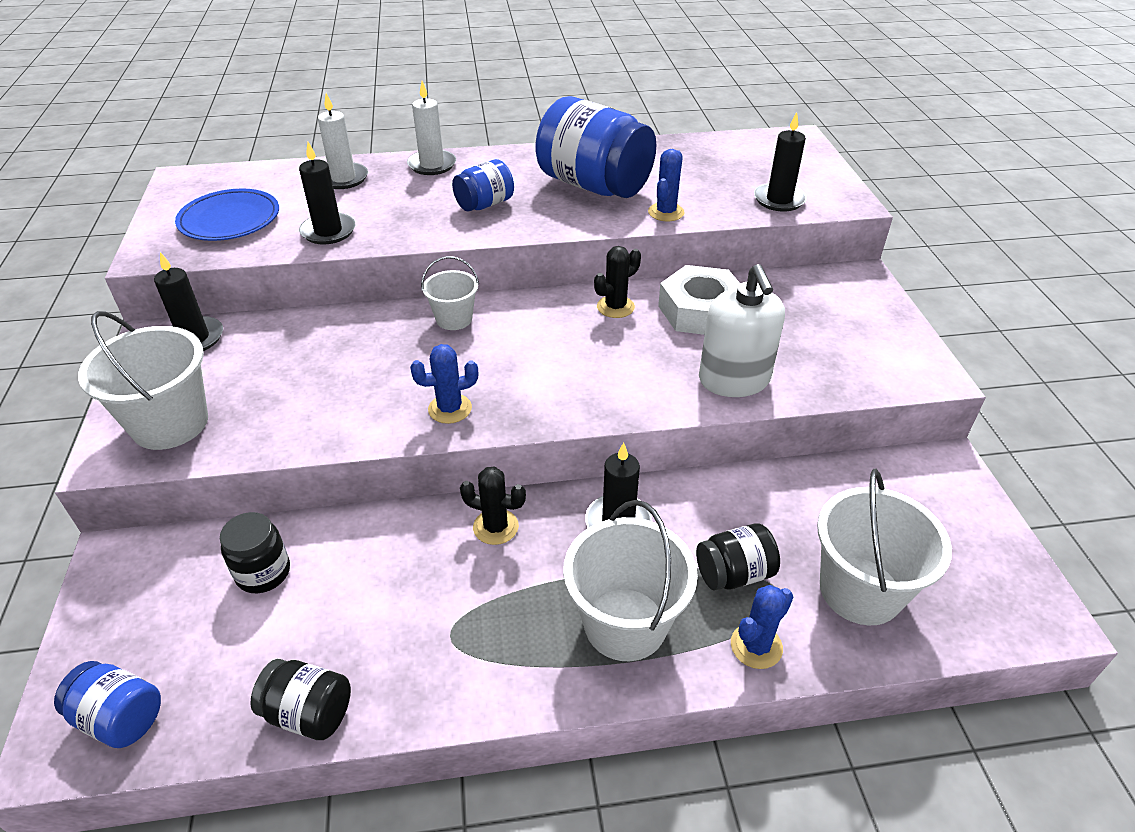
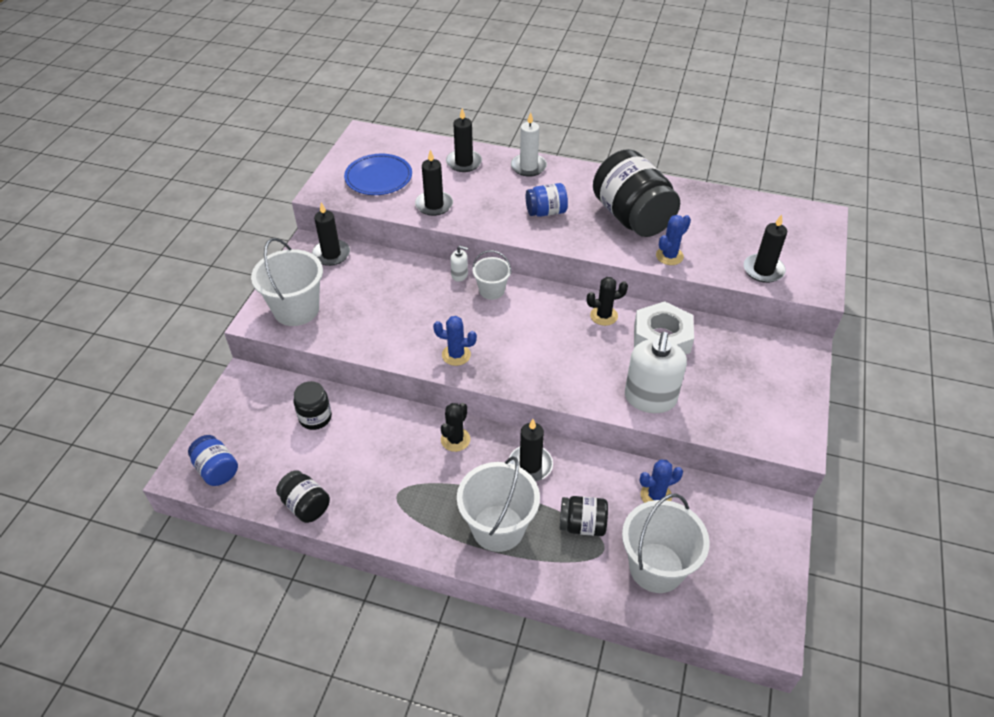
camera: 25 degrees right, 5 degrees up
white candle [318,93,368,189] -> black candle [446,108,482,172]
black cactus [460,466,526,545] -> black cactus turned 75 degrees clockwise [441,403,470,452]
blue jar [535,96,656,198] -> black jar [593,149,680,237]
blue cactus [731,585,793,669] -> blue cactus moved to [639,460,683,503]
none -> white soap dispenser [450,246,468,282]

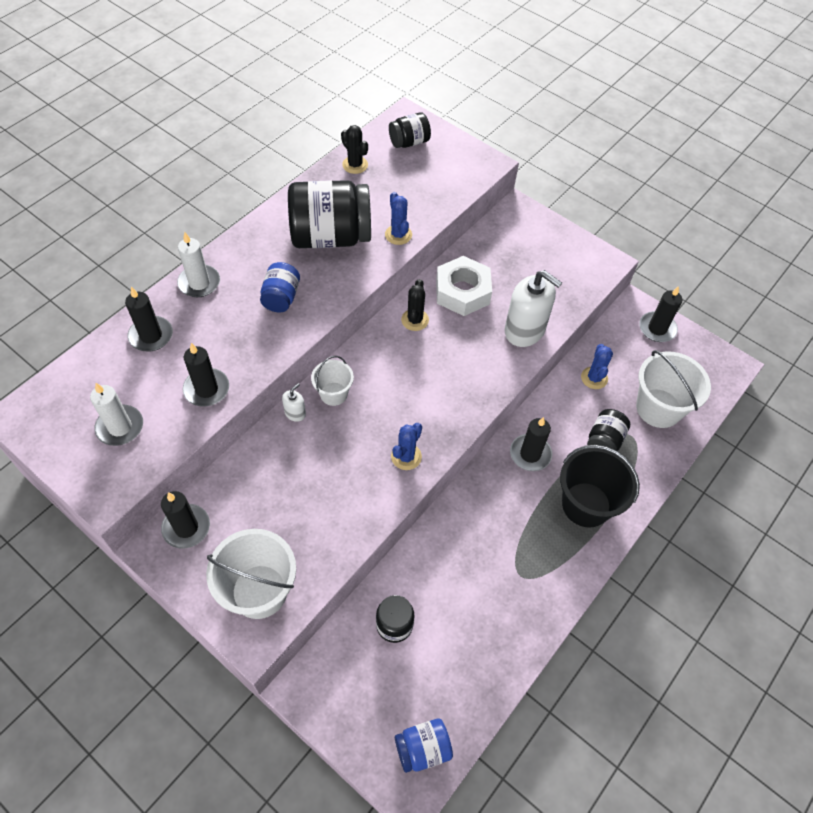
camera: 70 degrees left, 10 degrees up
black jar [276,470,330,523] -> black jar moved to [389,112,431,148]
blue plate [344,154,412,195] -> white candle [90,383,143,446]
black cactus [441,403,470,452] -> black cactus moved to [341,125,368,174]
white bucket [457,456,540,552] -> black bucket [560,445,640,528]
black candle [744,214,787,283] -> black candle moved to [639,286,682,342]

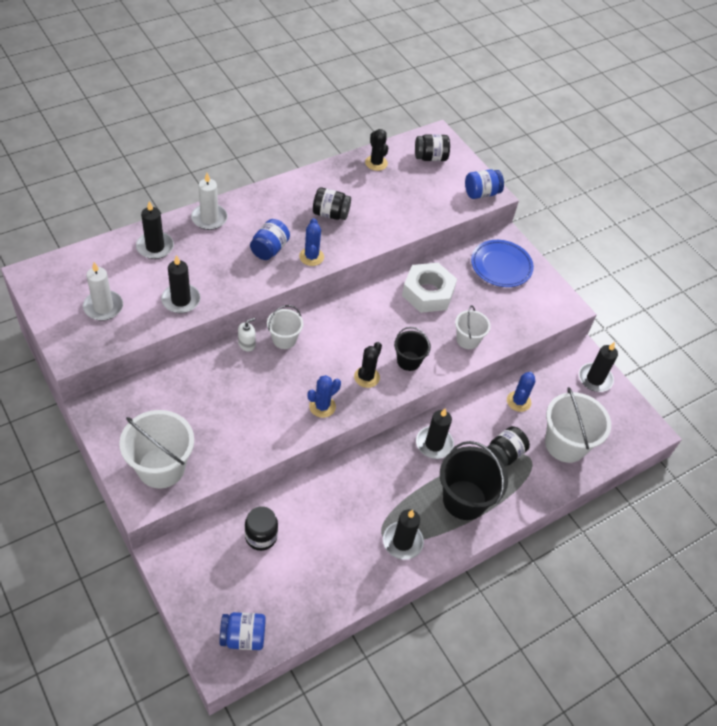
camera: 15 degrees right, 5 degrees down
black candle [161,491,210,549] -> black candle moved to [383,509,424,560]
black jar [288,180,371,248] -> black jar [313,187,351,220], size x0.50
blue cactus [385,192,412,245] -> blue cactus moved to [299,218,324,266]
black cactus [401,279,429,331] -> black cactus moved to [354,342,382,388]
white soap dispenser [505,270,562,347] -> white bucket [455,305,491,349]
none -> black bucket [394,327,431,371]
none -> blue jar [465,169,504,199]
none -> blue plate [471,240,534,287]

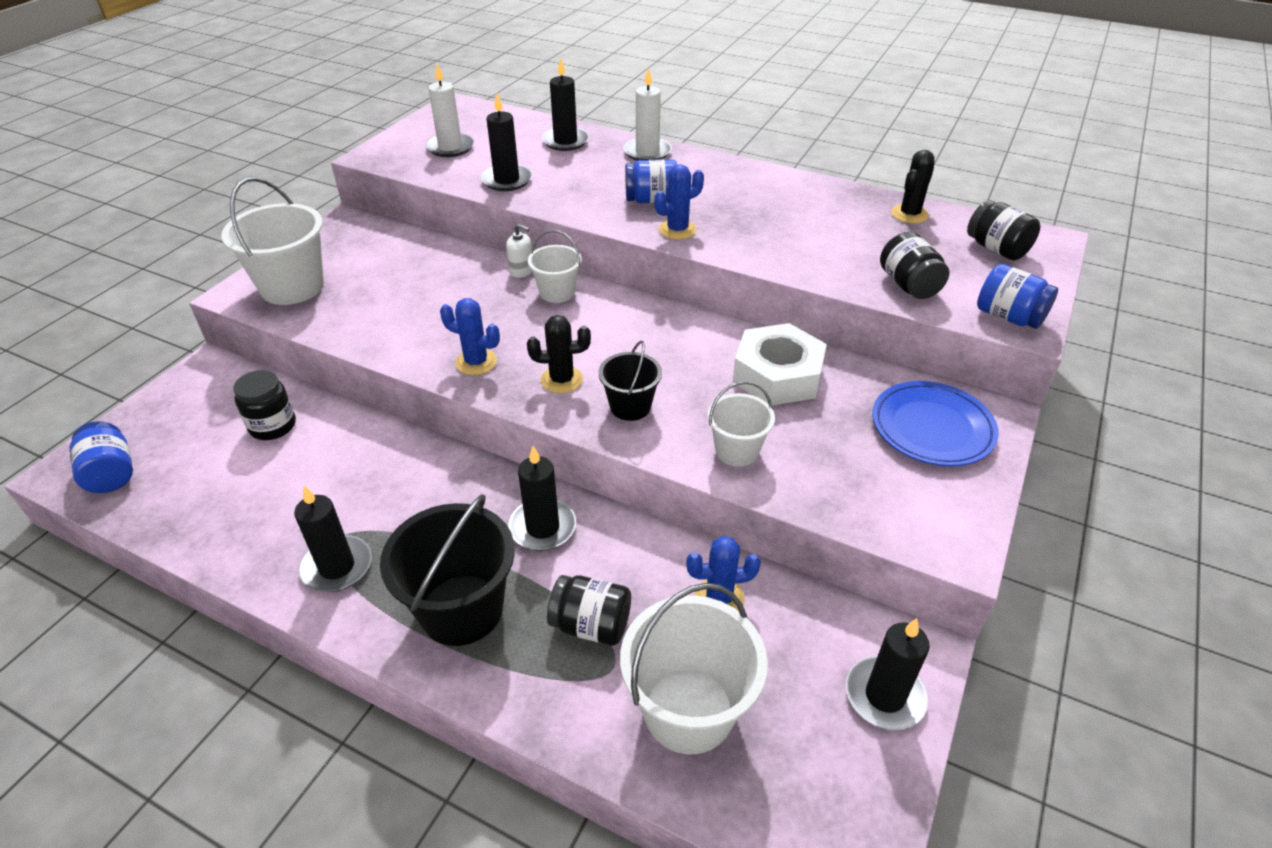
camera: 65 degrees right, 10 degrees down
black jar [313,187,351,220] -> black jar moved to [880,232,949,299]

